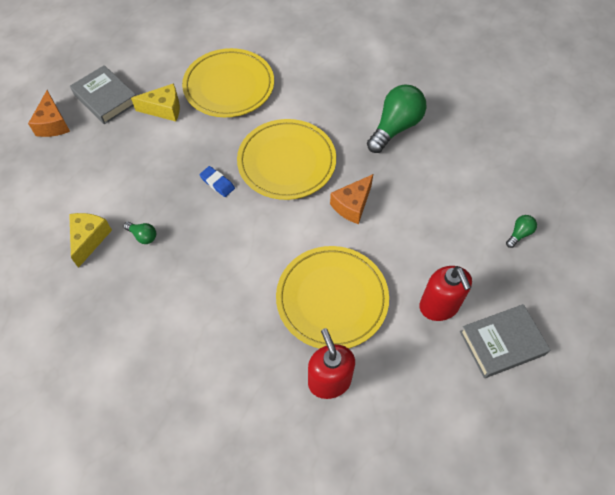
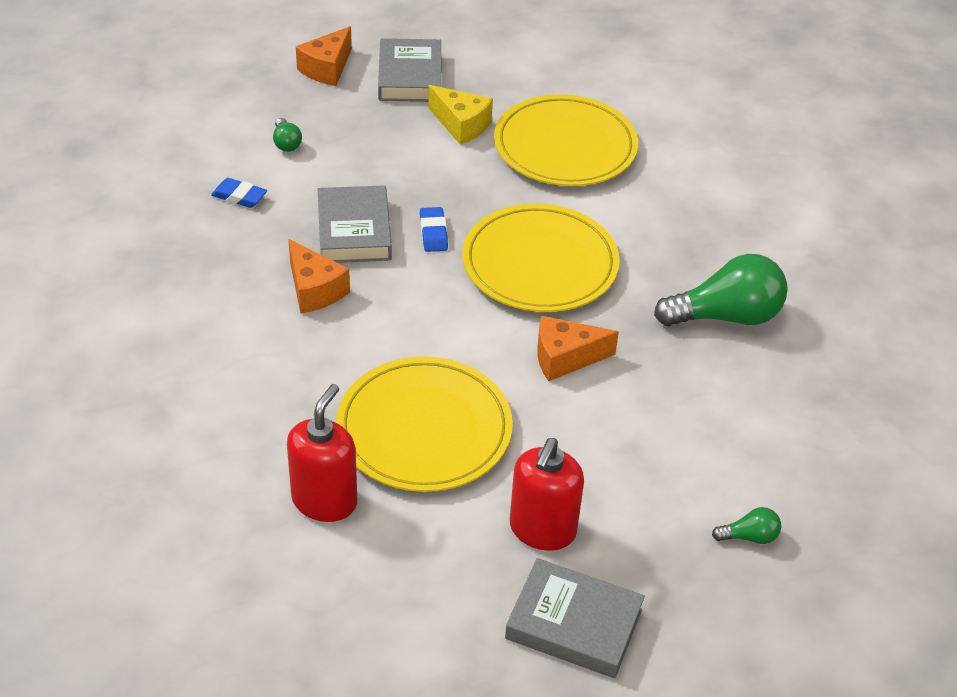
camera: 40 degrees right, 15 degrees down
yellow cheese [69,213,112,268] -> blue eraser [211,178,267,208]
green light bulb [124,222,156,244] -> green light bulb moved to [273,118,302,152]
none -> orange cheese [288,239,350,313]
none -> grey book [318,185,392,263]

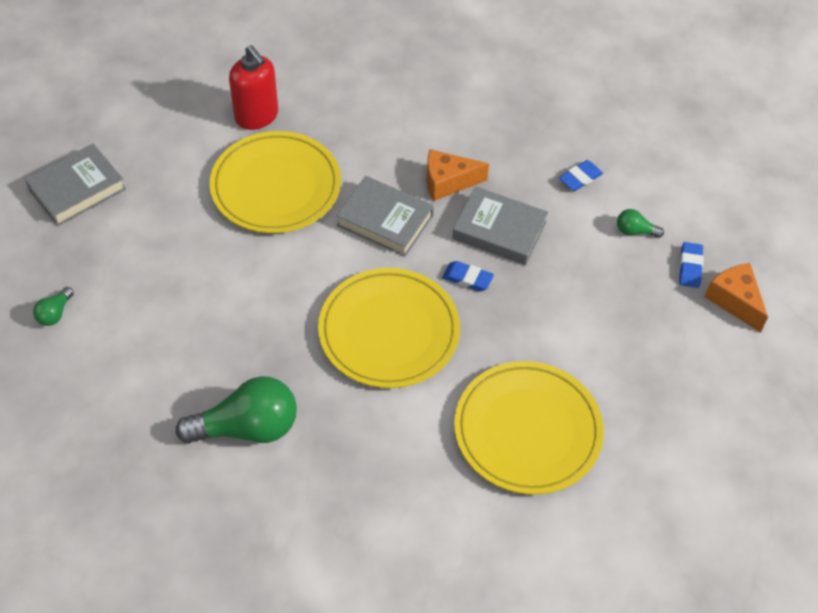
camera: 120 degrees right, 10 degrees up
grey book [378,38,442,102] -> grey book moved to [336,176,434,257]
yellow cheese [428,85,493,145] -> none
red soap dispenser [510,438,584,551] -> none
orange cheese [537,316,619,381] -> none
green light bulb [654,254,788,326] -> green light bulb turned 120 degrees counterclockwise [176,376,297,444]
none -> blue eraser [679,242,704,288]

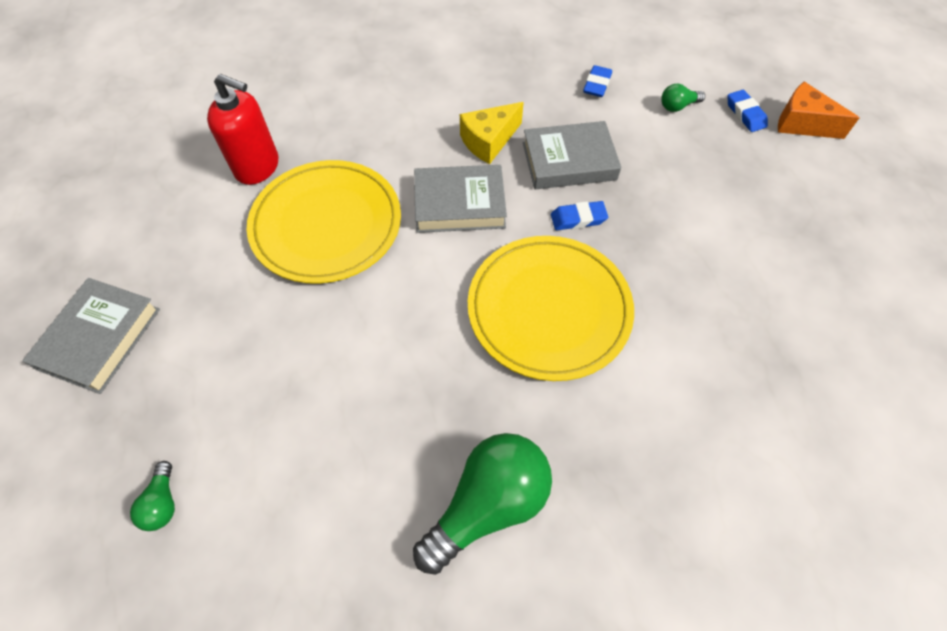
camera: 30 degrees left, 5 degrees up
orange cheese [427,149,489,201] -> yellow cheese [460,102,524,164]
yellow plate [454,361,604,495] -> none

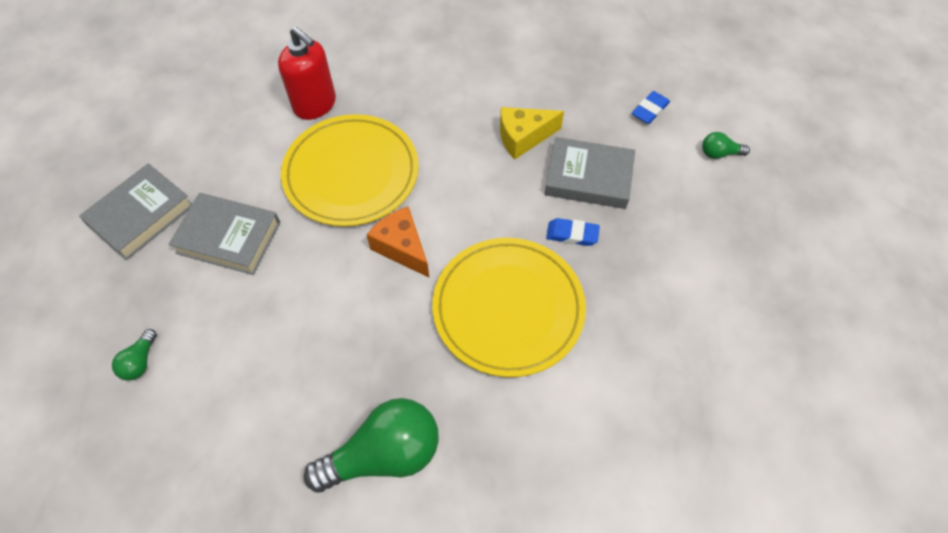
camera: 20 degrees right, 0 degrees up
grey book [414,165,507,233] -> grey book moved to [169,193,280,275]
blue eraser [727,90,768,132] -> none
orange cheese [778,82,859,139] -> orange cheese moved to [367,206,429,277]

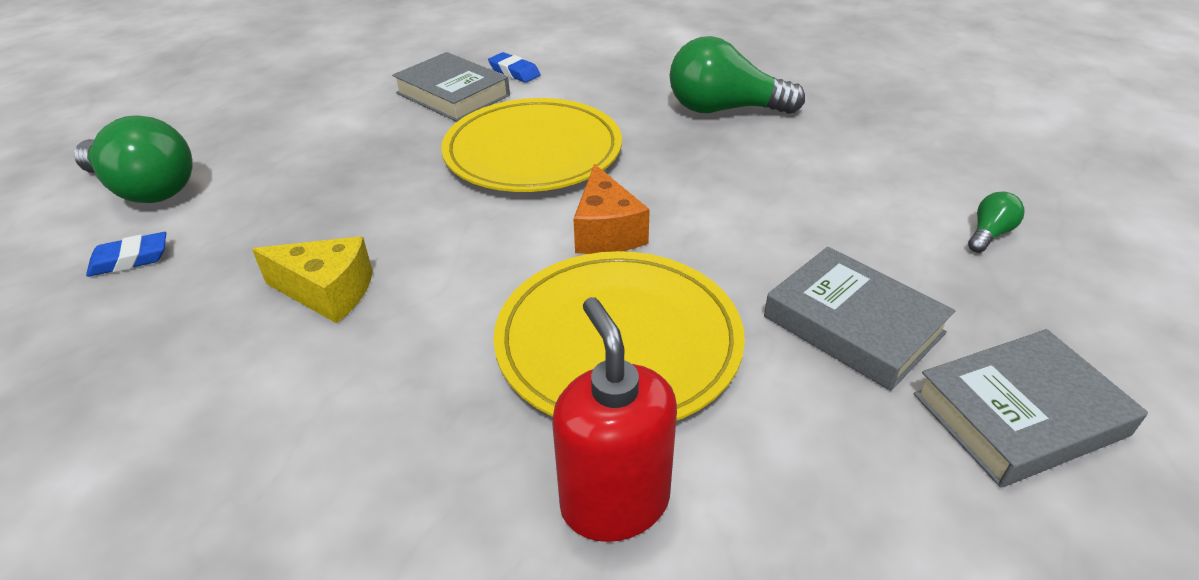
camera: 150 degrees left, 20 degrees down
grey book [545,137,635,209] -> grey book moved to [392,52,510,122]
blue eraser [546,218,600,246] -> blue eraser moved to [488,52,541,83]
green light bulb [702,132,750,159] -> green light bulb [74,115,193,203], size x2.22

